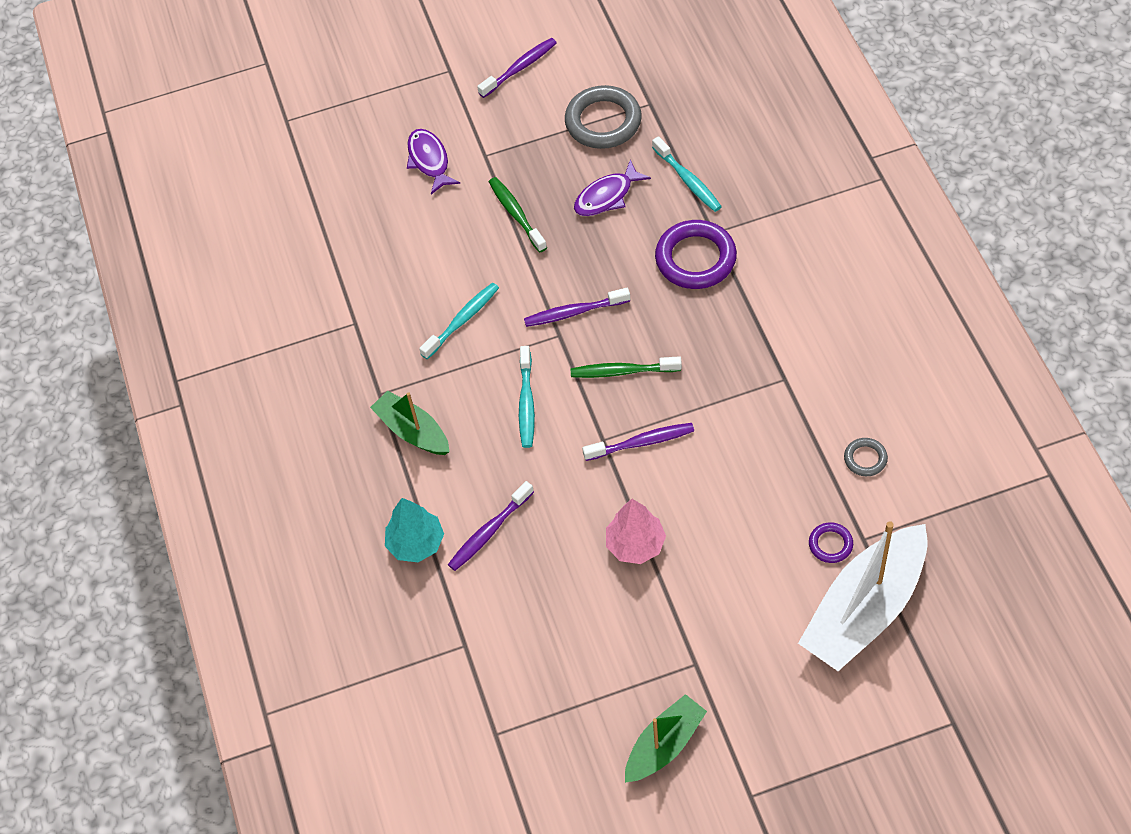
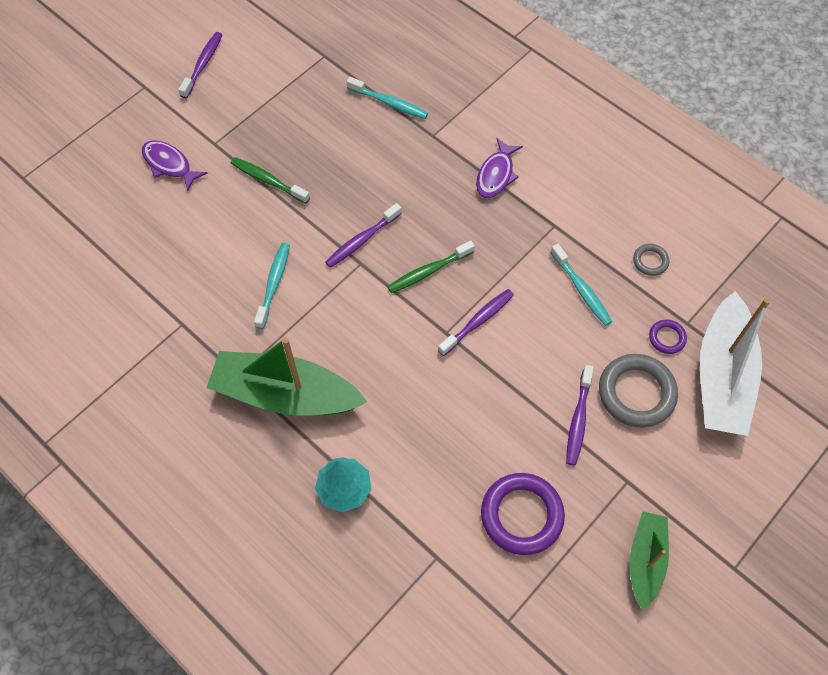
camera: 35 degrees left, 5 degrees up
green boat [370,391,449,455] -> green boat [206,338,367,416], size x1.74
purple toothbrush [448,481,534,571] -> purple toothbrush moved to [566,365,594,466]
turquoise toothbrush [519,346,535,448] -> turquoise toothbrush moved to [550,244,612,326]
grey ring [565,85,642,149] -> grey ring moved to [599,354,678,428]
purple fish [574,159,651,216] -> purple fish moved to [476,138,523,198]
pink tree [606,499,666,564] -> none
purple ring [655,220,737,289] -> purple ring moved to [481,473,565,555]

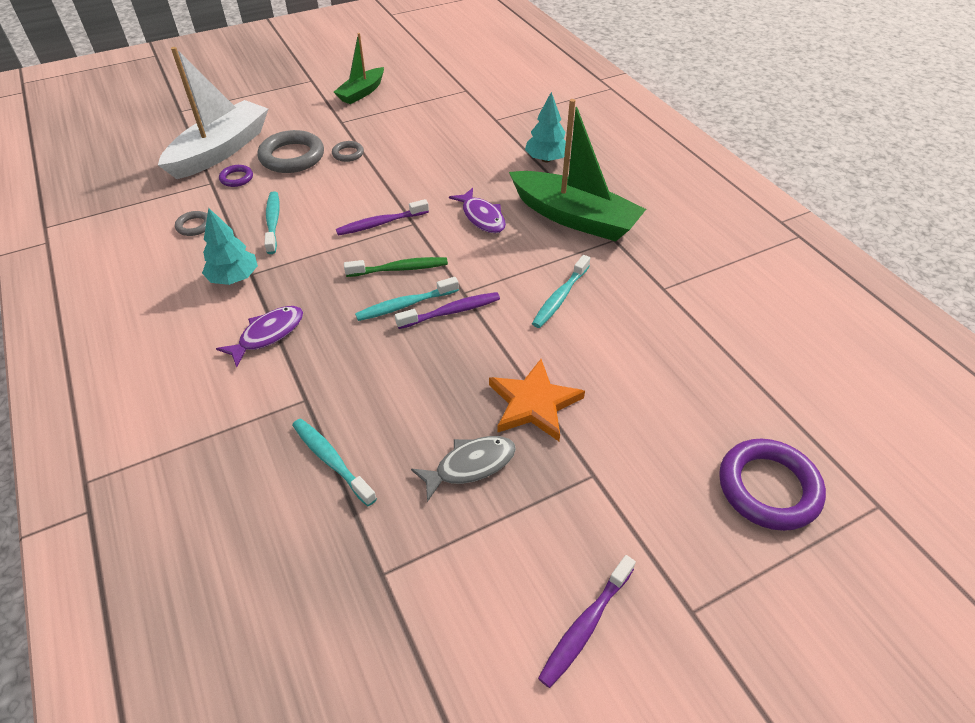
camera: 160 degrees left, 15 degrees down
purple fish [142,140,208,191] -> purple fish moved to [449,188,506,233]
green toothbrush [231,157,310,204] -> orange star [489,359,585,441]
purple ring [481,473,565,555] -> purple ring moved to [719,439,826,531]
purple toothbrush [566,365,594,466] -> grey ring [332,141,364,162]
none -> turquoise tree [202,208,258,285]
none -> turquoise toothbrush [355,277,459,321]
none -> grey fish [411,436,516,502]

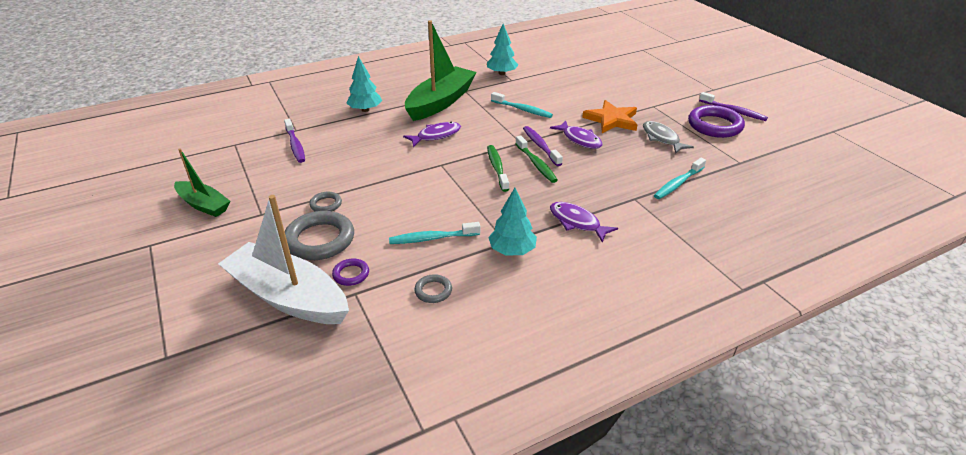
camera: 90 degrees left, 10 degrees down
purple toothbrush [336,199,429,236] -> purple toothbrush moved to [284,119,305,163]
turquoise toothbrush [355,277,459,321] -> green toothbrush [515,135,558,183]
purple ring [719,439,826,531] -> purple ring moved to [688,105,745,138]
none -> turquoise tree [487,24,518,75]
none -> purple fish [550,120,603,149]

